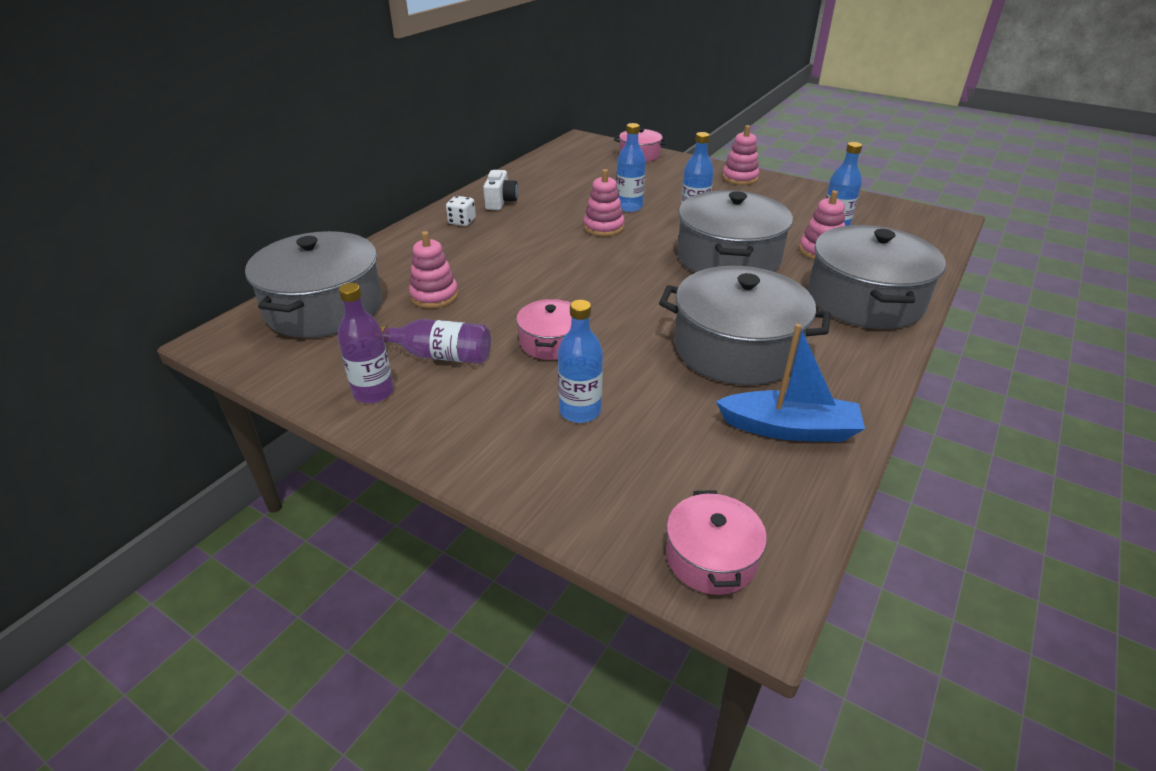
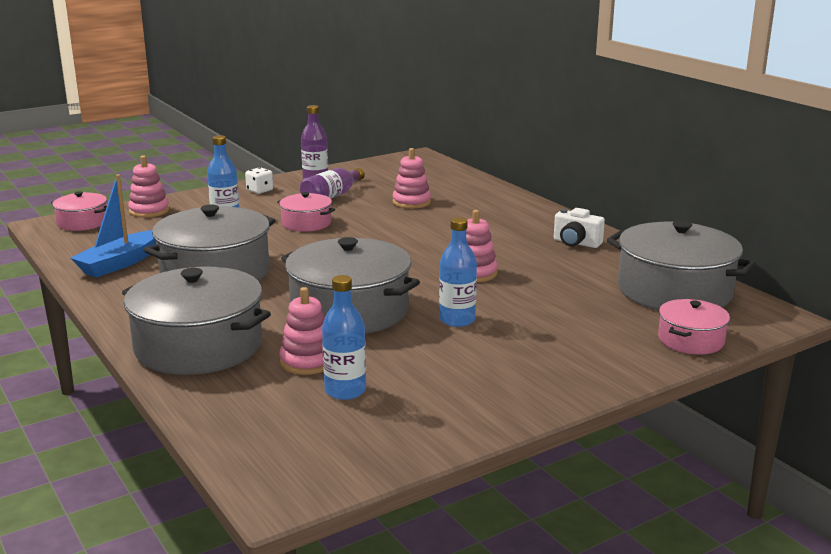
camera: 115 degrees right, 15 degrees down
grey pot [245,231,382,338] -> grey pot moved to [607,220,756,310]
white dice [446,196,476,226] -> white dice moved to [245,167,273,194]
blue bottle [616,123,646,212] -> none
pink stacking toy [722,125,759,185] -> pink stacking toy moved to [128,155,170,218]

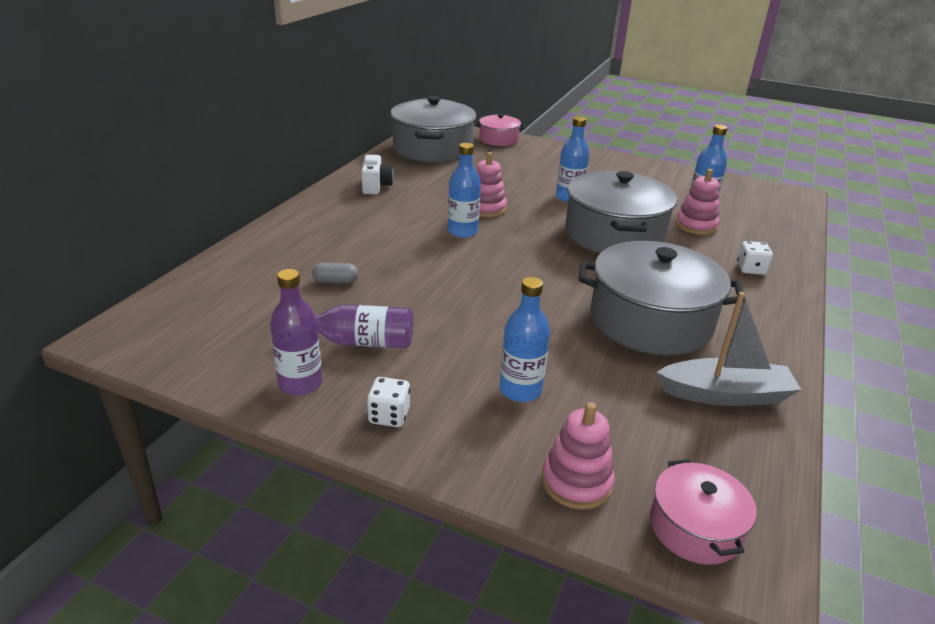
camera: 125 degrees left, 10 degrees up
blue boat [71,174,156,278] -> grey boat [657,292,801,406]
grey pot [122,267,271,375] -> white dice [737,241,773,275]
pink pot [277,192,335,232] -> none
pink stacking toy [392,148,431,209] -> grey capsule [312,263,358,284]
none -> blue bottle [448,143,481,238]

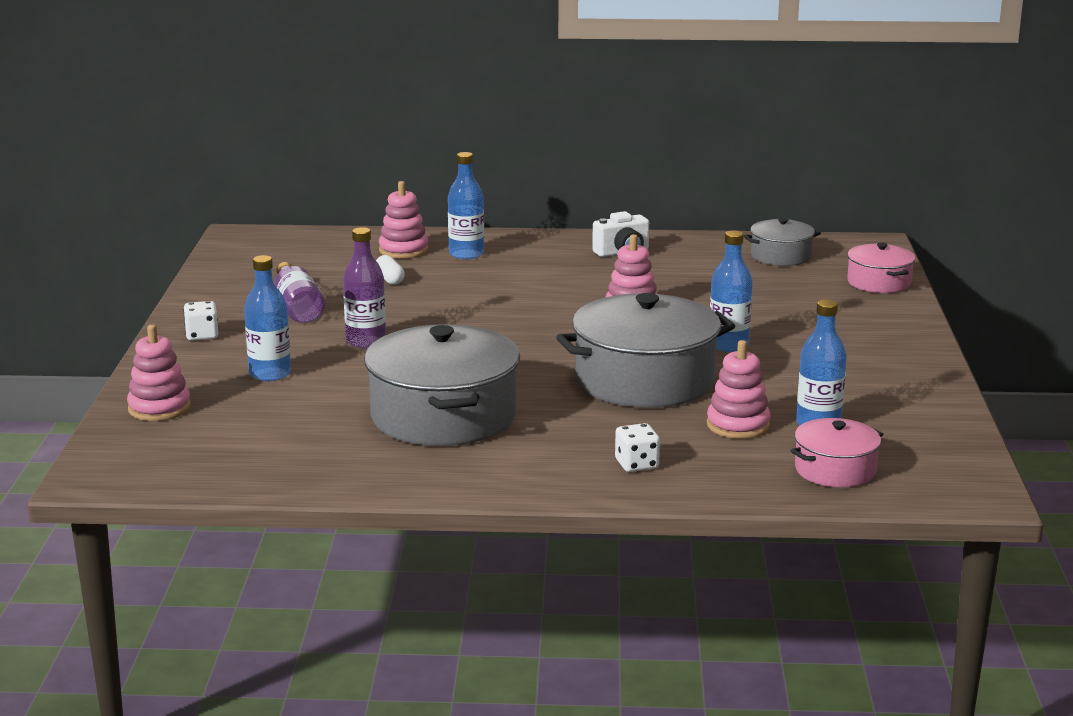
camera: 70 degrees right, 10 degrees down
purple bottle [270,269,322,396] -> purple bottle moved to [343,227,386,349]
grey capsule [312,263,358,284] -> white capsule [376,255,405,285]
grey pot [390,96,476,163] -> grey pot [744,218,821,266], size x0.52
blue bottle [448,143,481,238] -> blue bottle moved to [448,152,484,260]
pink pot [650,459,757,565] -> pink pot moved to [791,418,883,488]
grey boat [657,292,801,406] -> none
none -> pink stacking toy [379,181,429,259]

